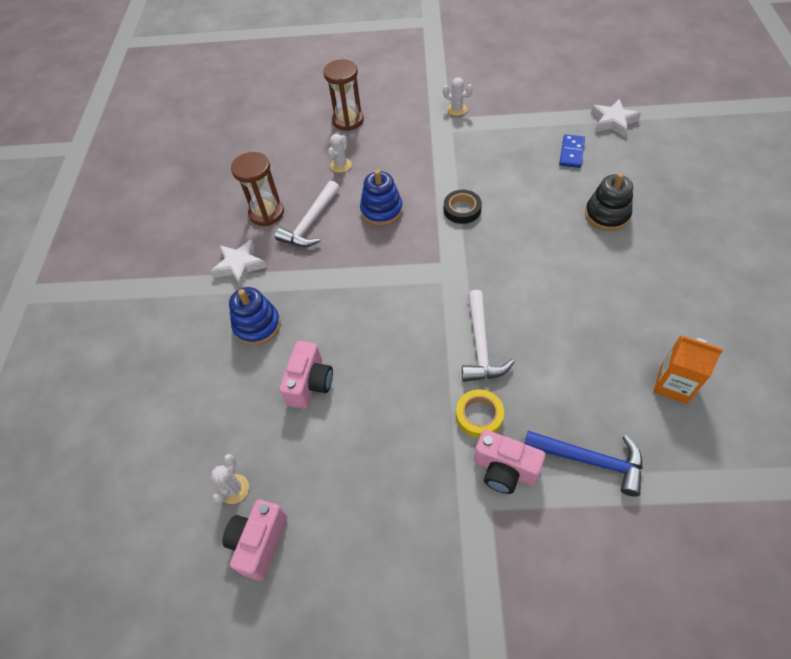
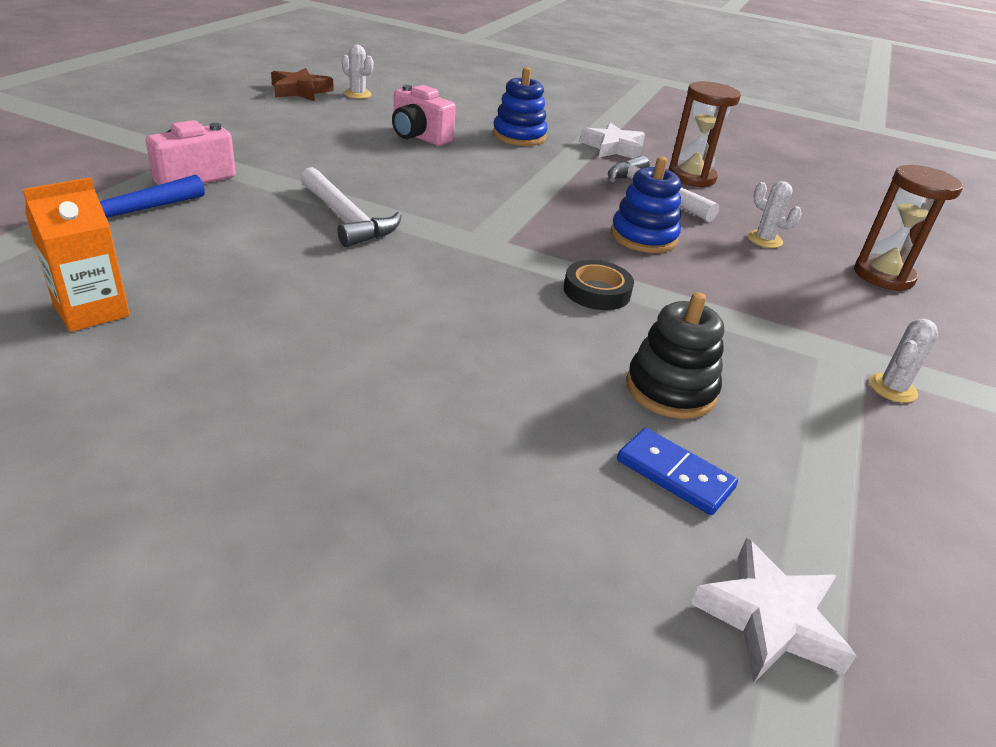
camera: 105 degrees right, 20 degrees down
pink camera [223,500,287,581] -> brown star [271,68,334,101]
yellow tape [456,389,504,438] -> none
white hammer [462,290,514,382] -> white hammer turned 150 degrees counterclockwise [300,167,402,247]
black stacking toy [585,173,633,231] -> black stacking toy moved to [626,292,724,419]

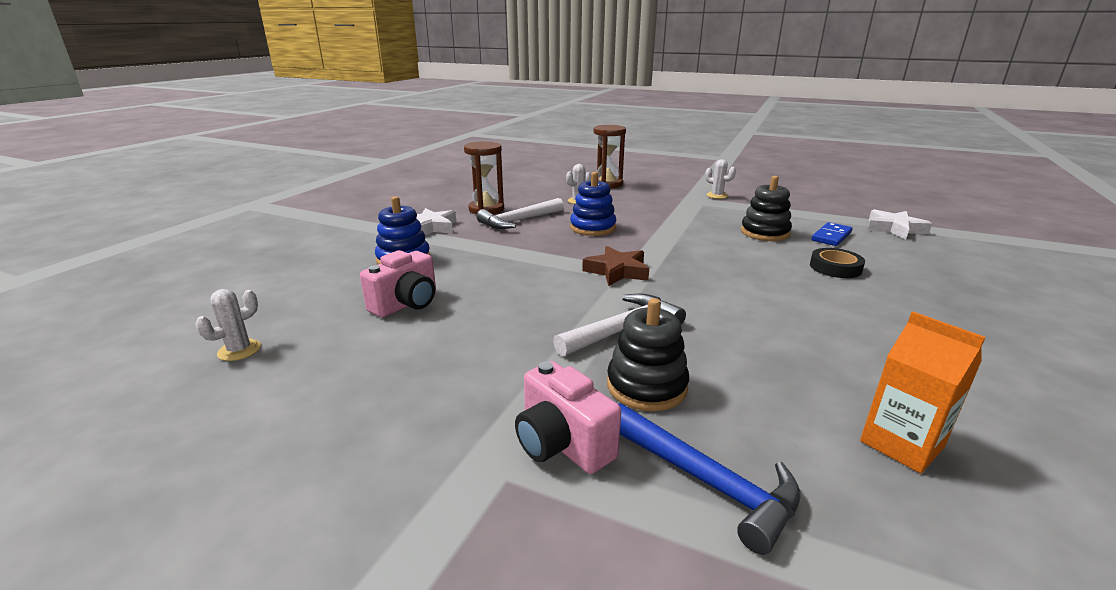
camera: 85 degrees left, 10 degrees down
brown star [271,68,334,101] -> brown star moved to [582,246,649,286]
black tape [564,260,634,310] -> black tape moved to [810,248,865,278]
none -> black stacking toy [607,298,689,411]

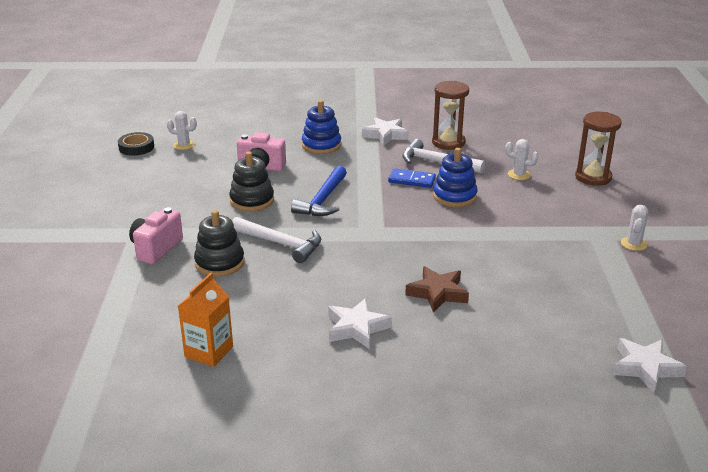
camera: 65 degrees right, 5 degrees up
brown star [582,246,649,286] -> brown star moved to [405,266,469,313]
blue hammer [618,403,800,555] -> blue hammer moved to [291,166,347,216]
black stacking toy [741,176,792,241] -> black stacking toy moved to [229,151,274,211]
black tape [810,248,865,278] -> black tape moved to [118,132,154,156]
blue domino [812,222,852,246] -> blue domino moved to [388,168,436,188]
none -> white star [328,298,392,349]

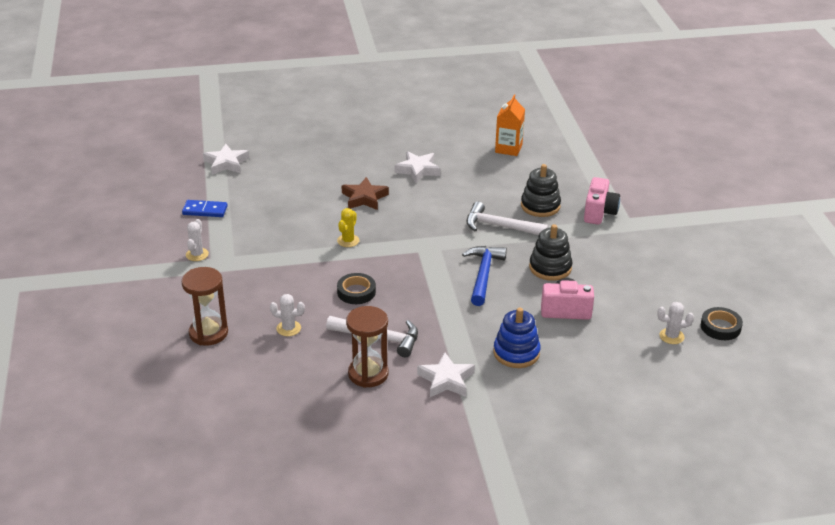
camera: 170 degrees right, 5 degrees up
blue domino [388,168,436,188] -> blue domino moved to [182,200,228,217]
blue stacking toy [433,148,478,207] -> black tape [337,273,376,304]
none -> yellow cactus [337,208,359,247]

